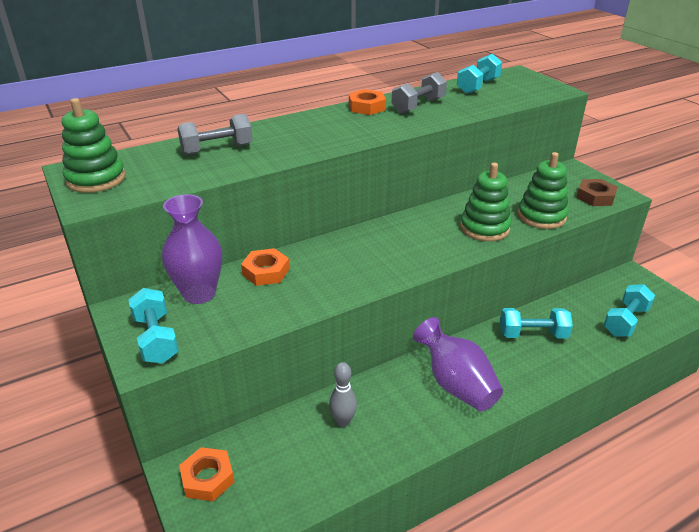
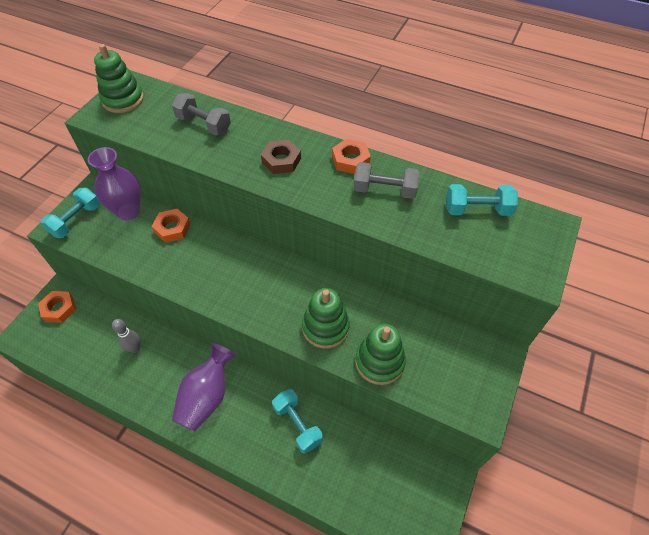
camera: 55 degrees right, 20 degrees up
brown nut [576,179,618,206] -> brown nut moved to [261,140,301,174]
turquoise dumbbell [604,284,655,337] -> none

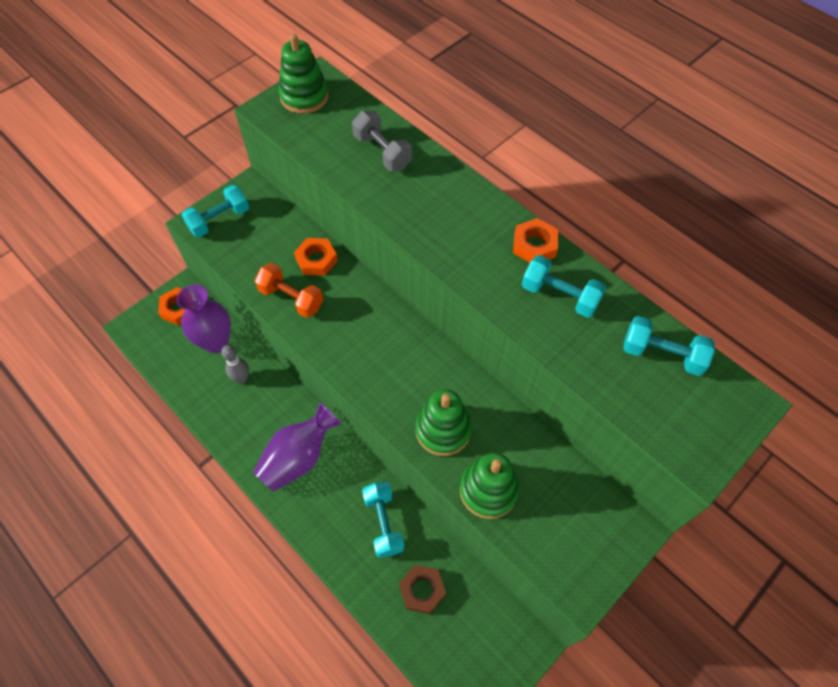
camera: 20 degrees right, 5 degrees up
purple vase [88,147,141,220] -> purple vase moved to [177,284,231,353]
brown nut [261,140,301,174] -> brown nut moved to [399,565,446,614]
grey dumbbell [354,162,420,199] -> turquoise dumbbell [522,255,606,318]
none -> orange dumbbell [255,263,323,318]

